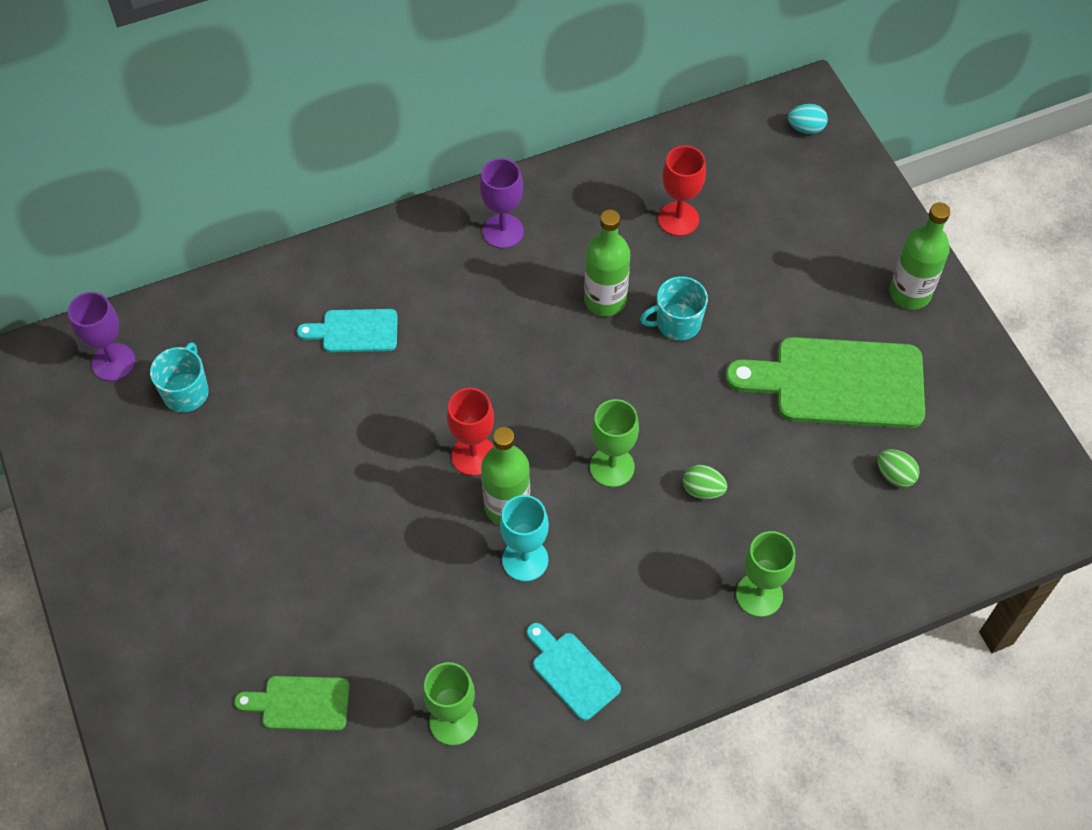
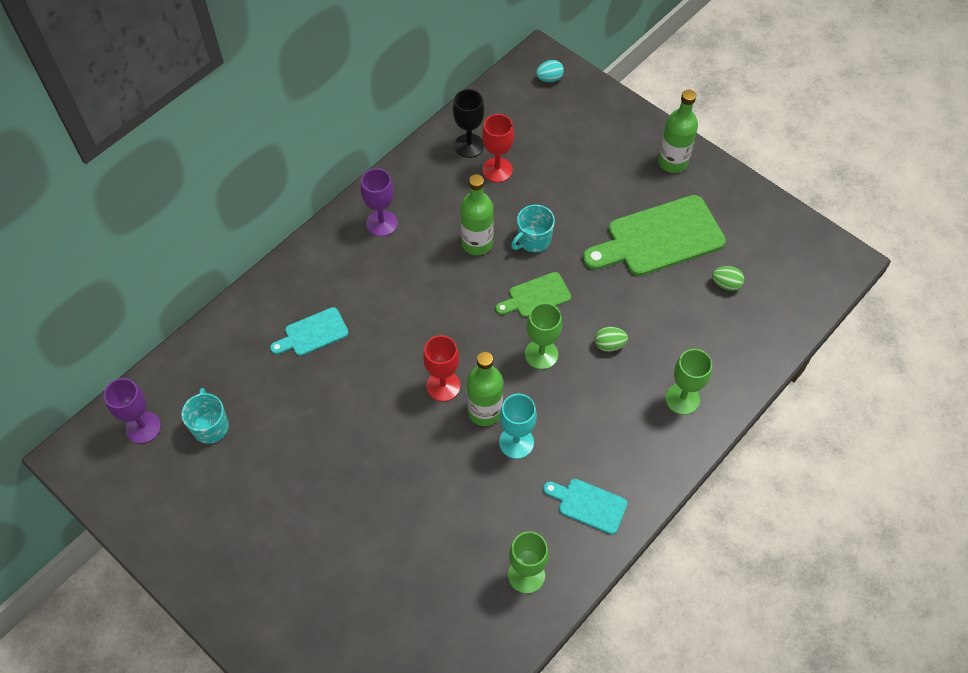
camera: 25 degrees left, 0 degrees up
green cutting board [234,676,350,731] -> green cutting board moved to [496,272,571,317]
none -> black goblet [453,89,484,158]

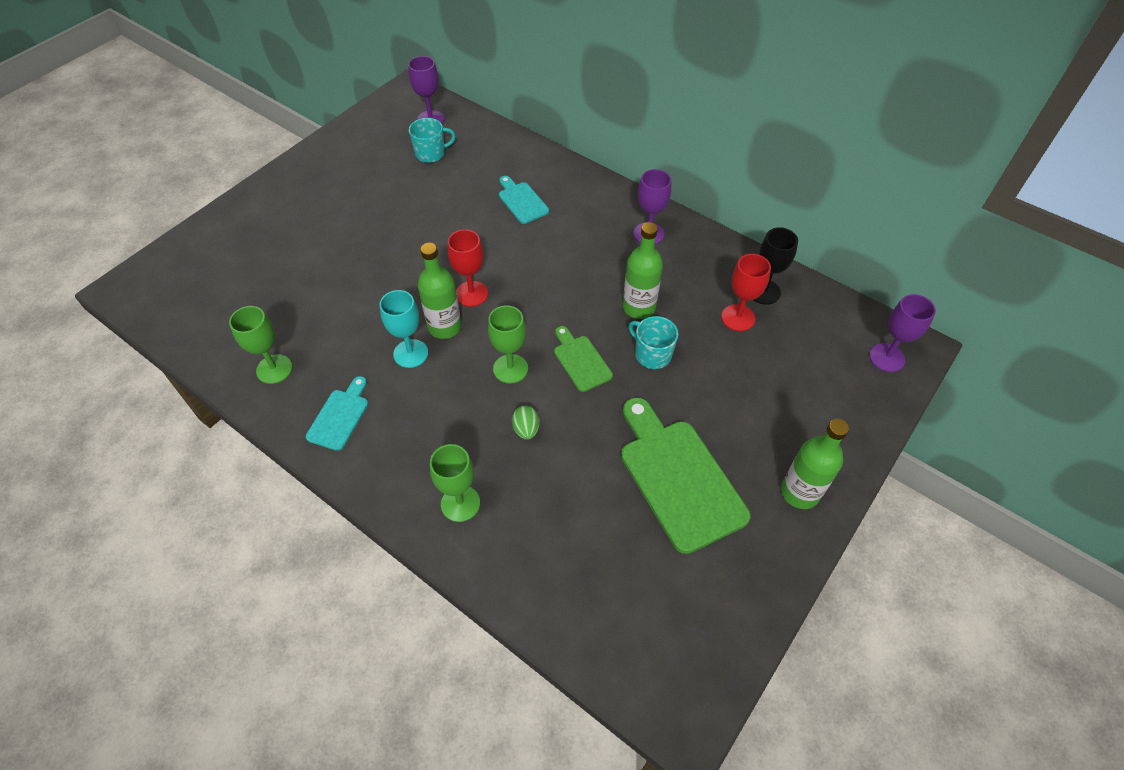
camera: 85 degrees right, 5 degrees down
turquoise egg [536,60,564,82] -> purple goblet [869,294,936,372]
green egg [712,266,744,291] -> none

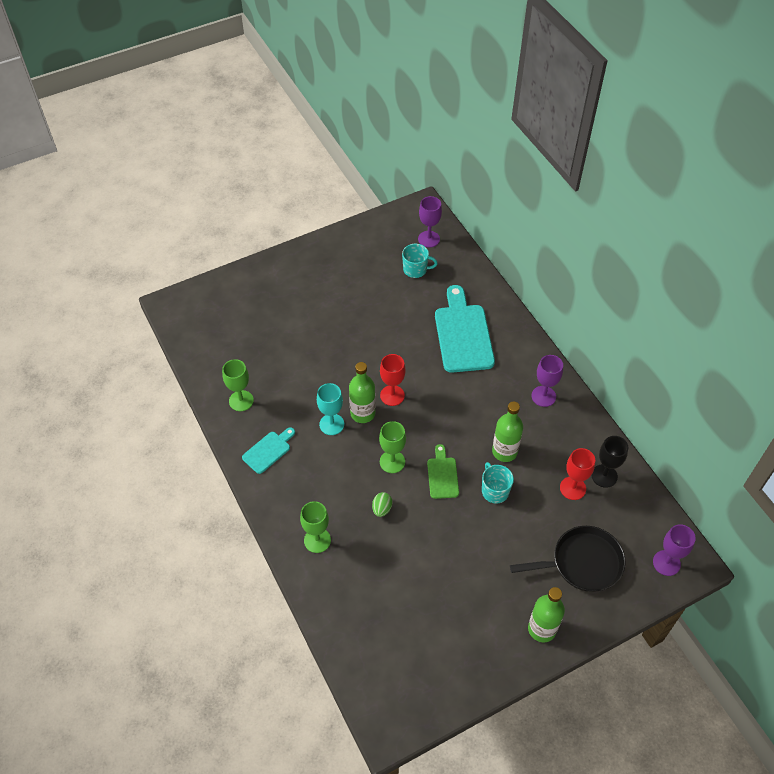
camera: 25 degrees right, 0 degrees up
turquoise cutting board [499,176,549,224] -> turquoise cutting board [435,285,495,373], size x1.93
green cutting board [621,397,750,554] -> none
none -> black pan [510,526,626,592]

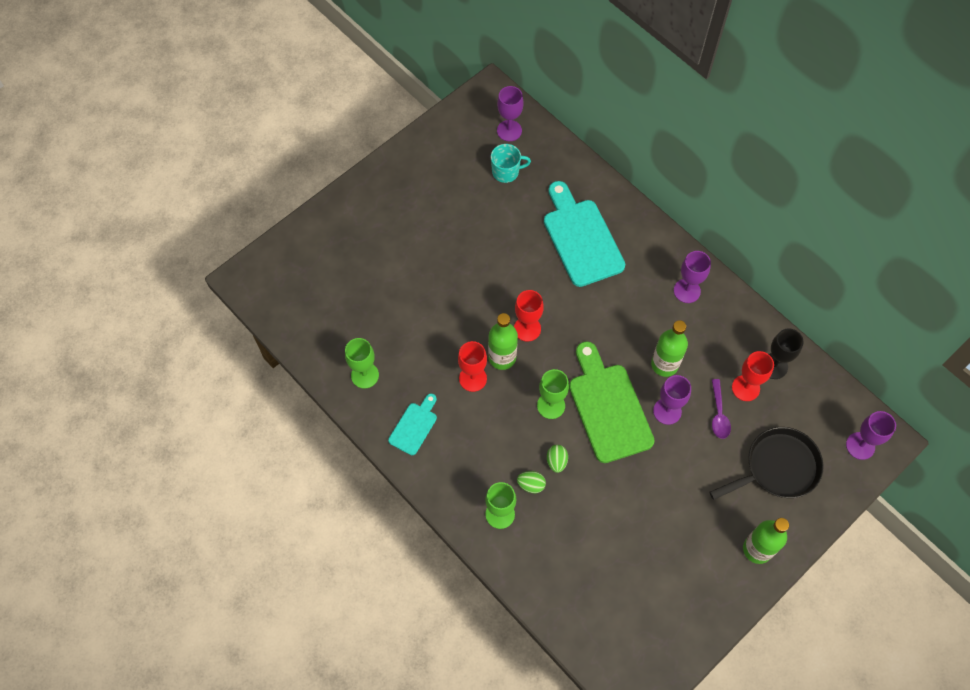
camera: 15 degrees left, 10 degrees up
turquoise goblet [317,383,344,435] -> red goblet [458,341,487,392]
green cutting board [427,444,459,499] -> green cutting board [569,341,655,463], size x1.93
turquoise mug [482,462,514,503] -> purple goblet [653,375,691,425]
none -> green egg [517,471,546,493]
none -> purple spoon [712,379,731,439]

